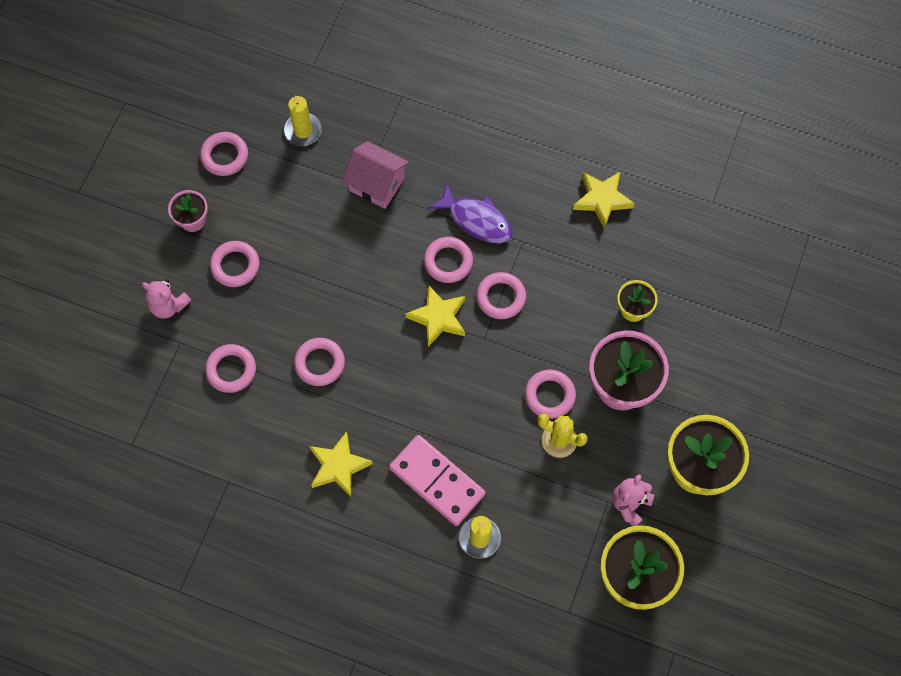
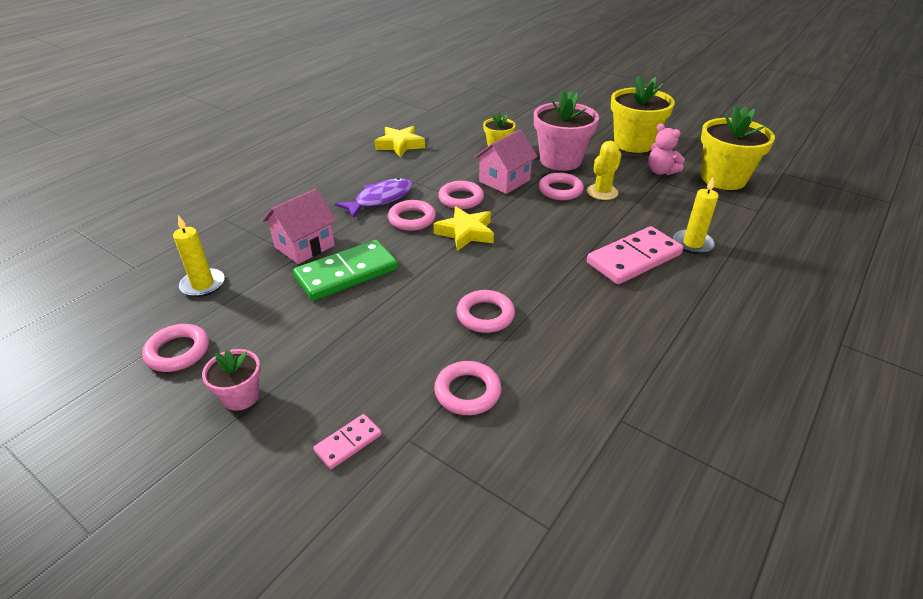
camera: 75 degrees left, 30 degrees down
pink teddy bear [142,279,192,319] -> pink domino [313,414,382,469]
pink ring [210,241,260,287] -> none
yellow star [309,431,373,497] -> none
none -> green domino [293,240,398,301]
none -> pink house [474,129,538,194]

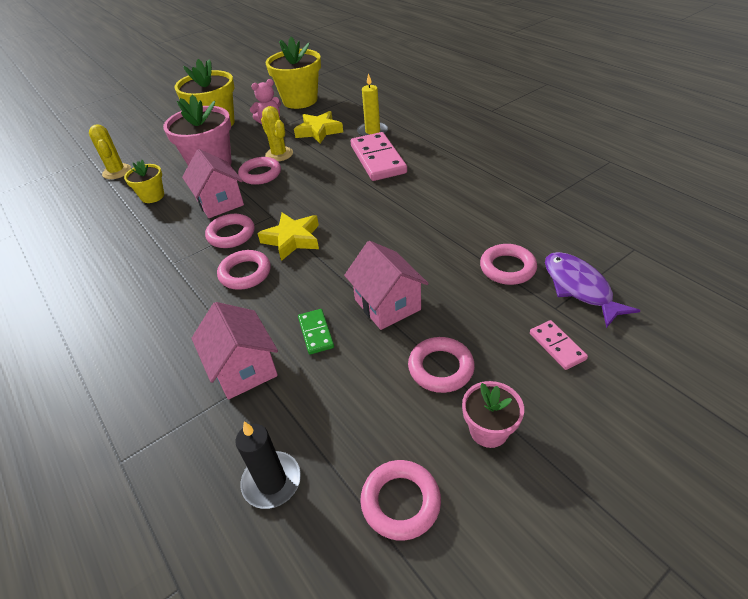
camera: 70 degrees left, 5 degrees up
yellow candle [173,215,225,297] -> black candle [235,422,301,509]
green domino [293,240,398,301] -> green domino [298,309,334,355], size x0.49
purple fish [335,178,413,218] -> purple fish moved to [545,252,641,328]
yellow star [375,126,425,157] -> yellow star moved to [294,111,343,144]
pink ring [456,290,515,333] -> pink ring moved to [408,337,475,393]
none -> yellow cactus [89,124,131,179]
none -> pink house [344,241,429,330]

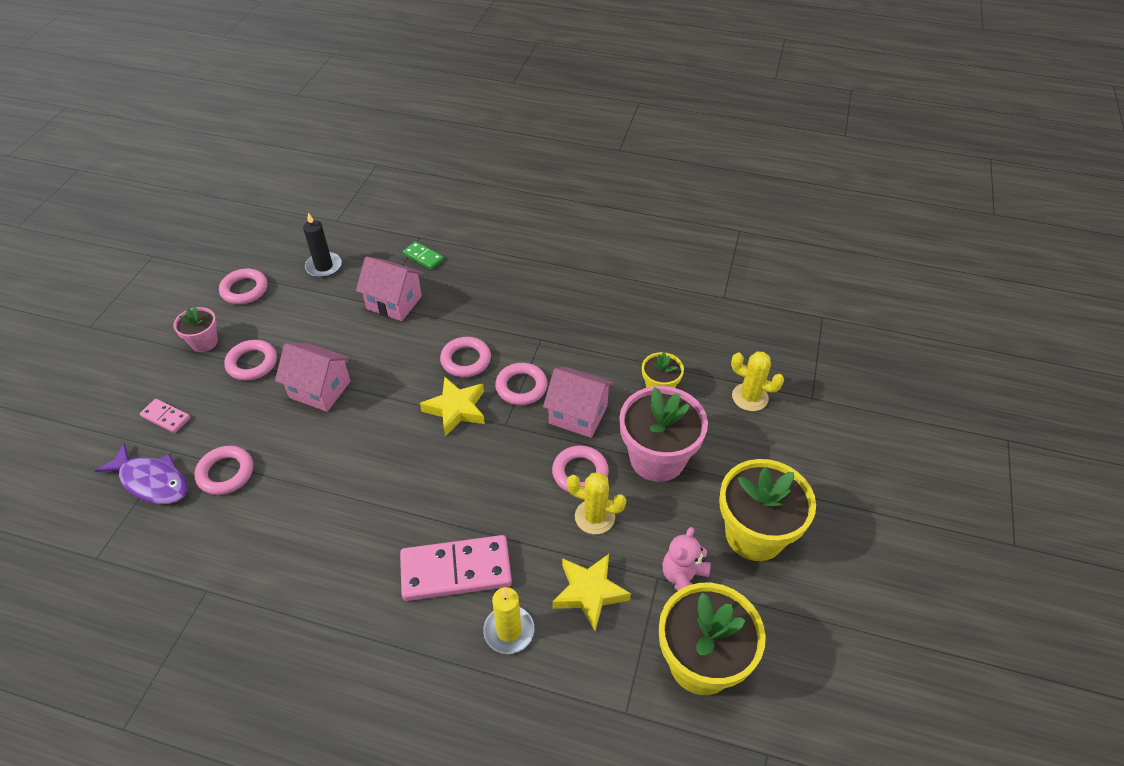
camera: 140 degrees right, 5 degrees up
green domino [298,309,334,355] -> green domino moved to [403,241,444,270]
pink domino [351,132,407,181] -> pink domino turned 45 degrees counterclockwise [400,535,512,601]

